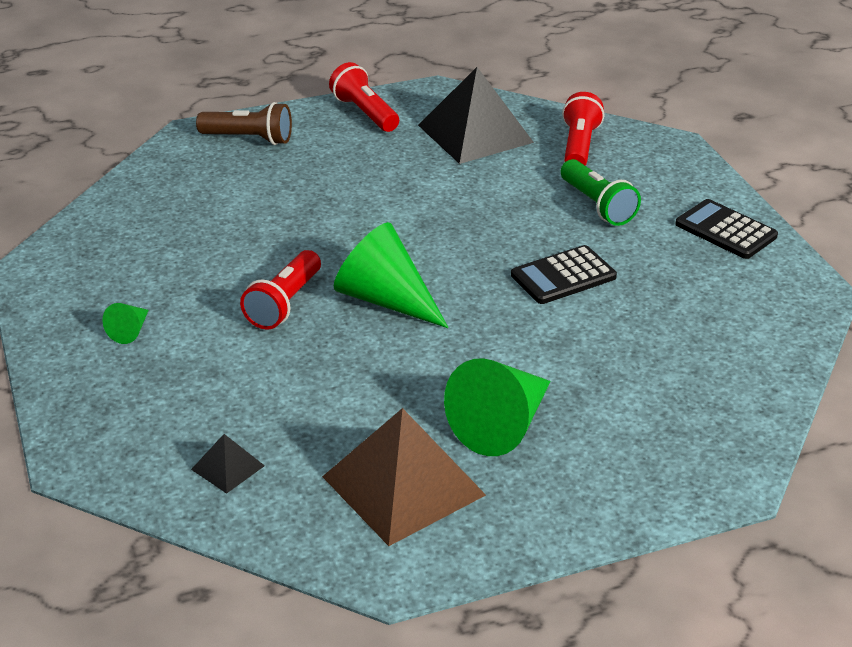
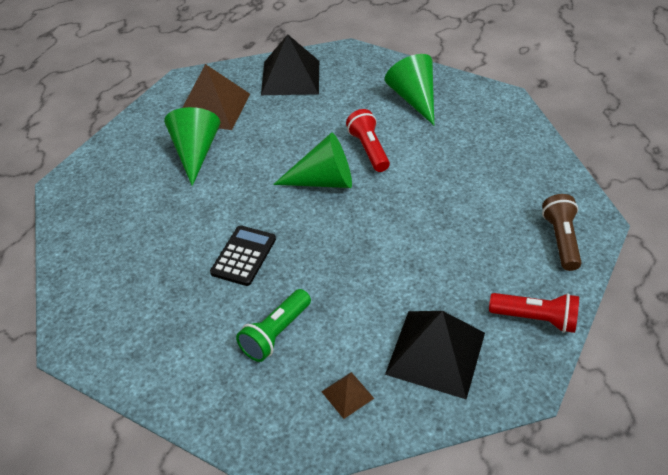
camera: 140 degrees right, 10 degrees up
green cone [102,303,149,344] -> green cone [385,54,434,125], size x2.13
black pyramid [191,434,265,494] -> black pyramid [261,34,319,95], size x2.23
brown flashlight [196,102,292,145] -> brown flashlight turned 120 degrees clockwise [542,194,582,271]
green flashlight [561,159,641,226] -> green flashlight turned 75 degrees counterclockwise [236,289,311,362]
red flashlight [562,92,604,166] -> brown pyramid [321,372,374,419]
black calculator [675,199,778,259] -> none

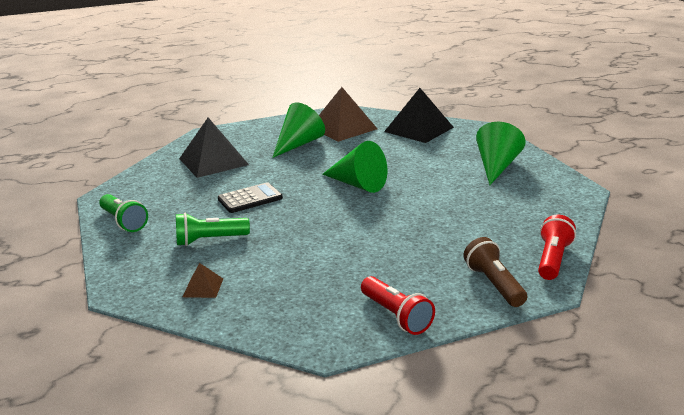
camera: 40 degrees right, 20 degrees down
red flashlight [346,109,390,172] -> red flashlight moved to [538,215,576,280]
black pyramid [385,311,485,400] -> black pyramid moved to [179,117,249,178]
brown flashlight [542,194,582,271] -> brown flashlight turned 60 degrees counterclockwise [463,237,527,307]
none -> green flashlight [99,194,148,232]

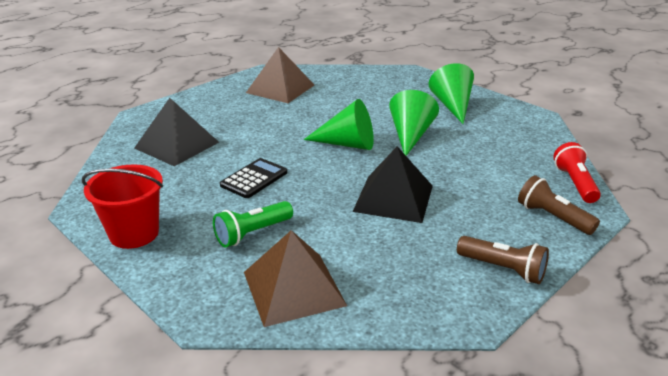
camera: 25 degrees left, 5 degrees up
green flashlight [99,194,148,232] -> red bucket [82,164,163,249]
brown pyramid [183,263,223,298] -> brown pyramid [244,230,347,327], size x2.23
green cone [272,102,325,158] -> green cone moved to [389,90,439,156]
red flashlight [361,276,435,335] -> brown flashlight [457,236,549,284]
black pyramid [384,88,454,143] -> black pyramid moved to [353,146,433,223]

